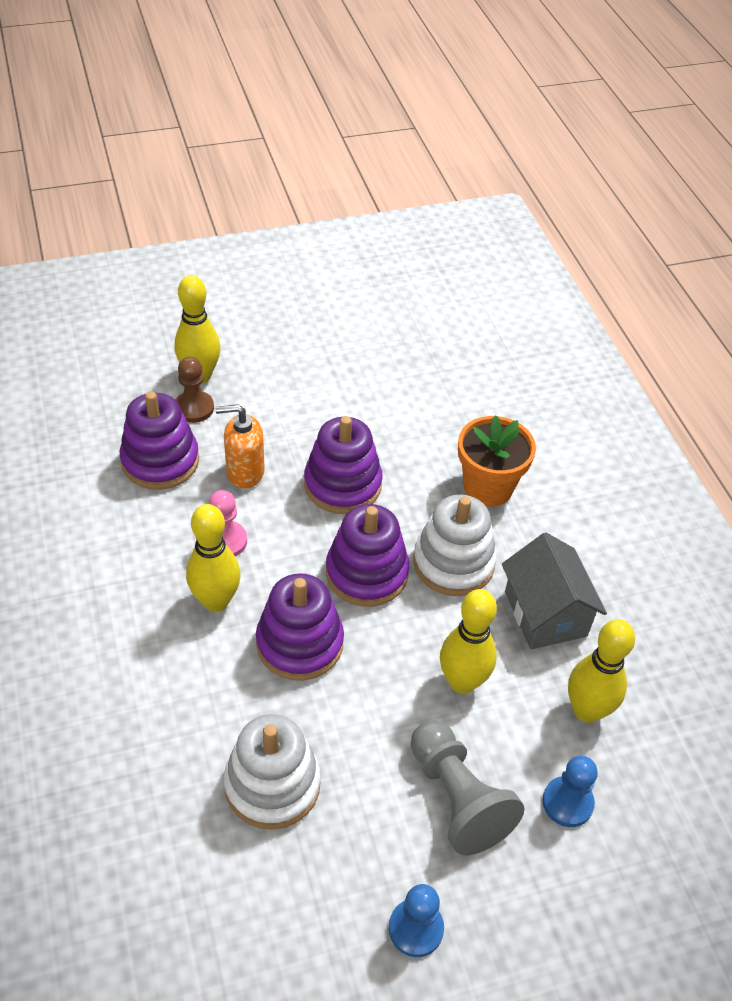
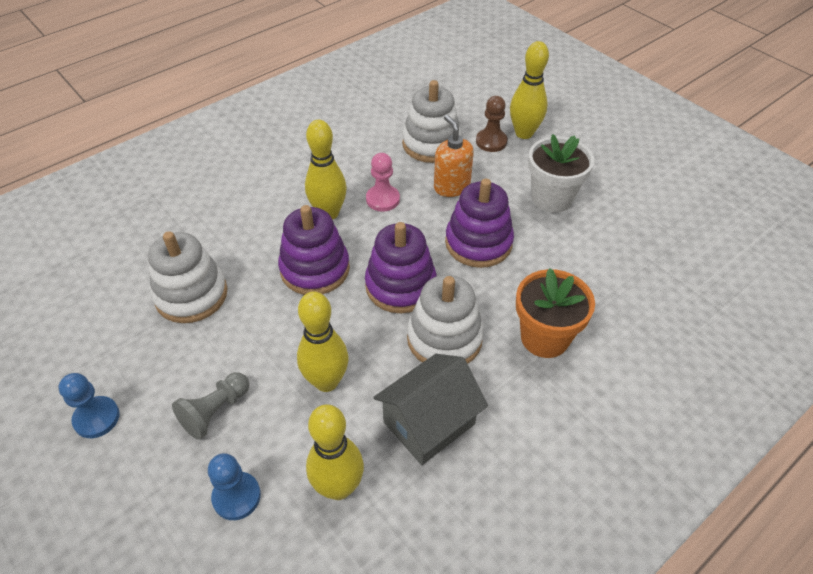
camera: 70 degrees right, 0 degrees up
purple stacking toy [120,391,199,490] -> white stacking toy [402,80,462,163]
grey pawn [411,720,525,855] -> grey pawn [172,372,249,440], size x0.65
none -> white flower pot [528,134,594,213]

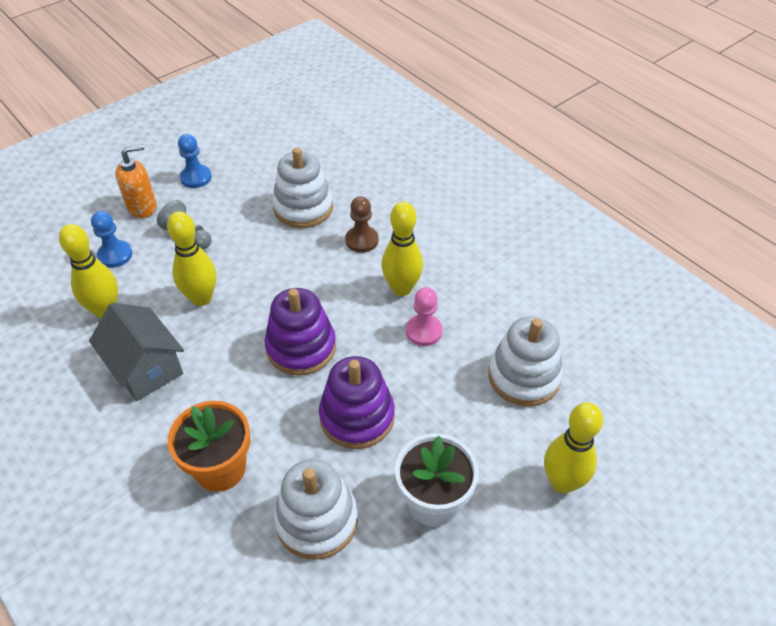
camera: 90 degrees right, 0 degrees up
purple stacking toy [278,205,350,295] -> none
white stacking toy [407,275,484,364] -> white stacking toy moved to [274,459,358,560]
orange soap dispenser [434,115,474,197] -> orange soap dispenser moved to [115,144,157,218]
brown pawn [476,96,508,152] -> brown pawn moved to [345,196,379,253]

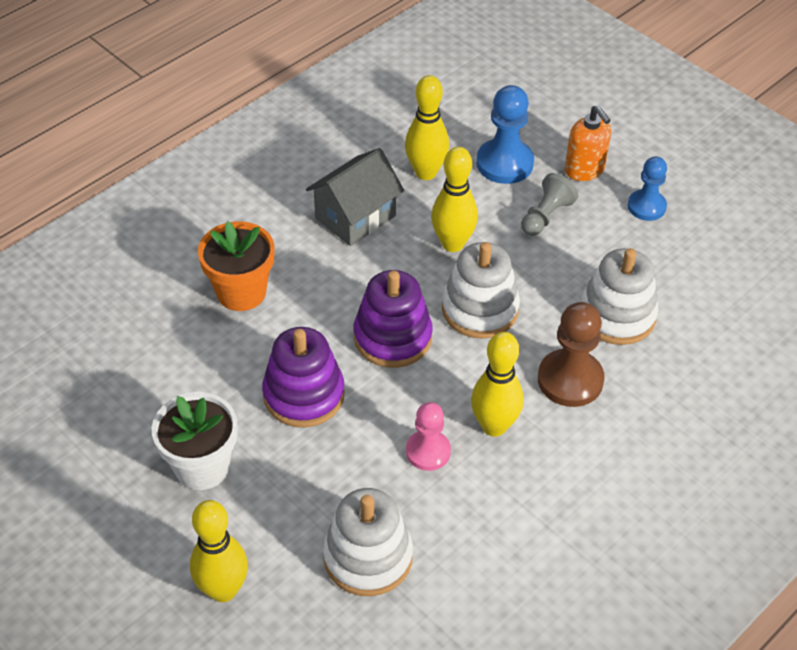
camera: 85 degrees right, 0 degrees up
blue pawn [91,211,132,268] -> blue pawn [476,85,534,184], size x1.53
white stacking toy [274,459,358,560] -> white stacking toy moved to [442,242,520,339]
brown pawn [345,196,379,253] -> brown pawn [538,302,605,407], size x1.53

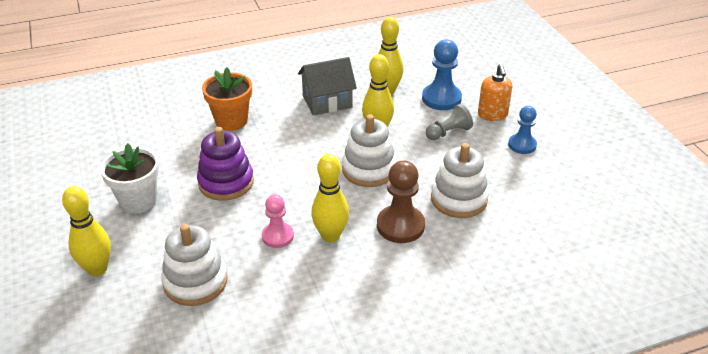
camera: 25 degrees right, 10 degrees down
purple stacking toy [354,270,433,368] -> none

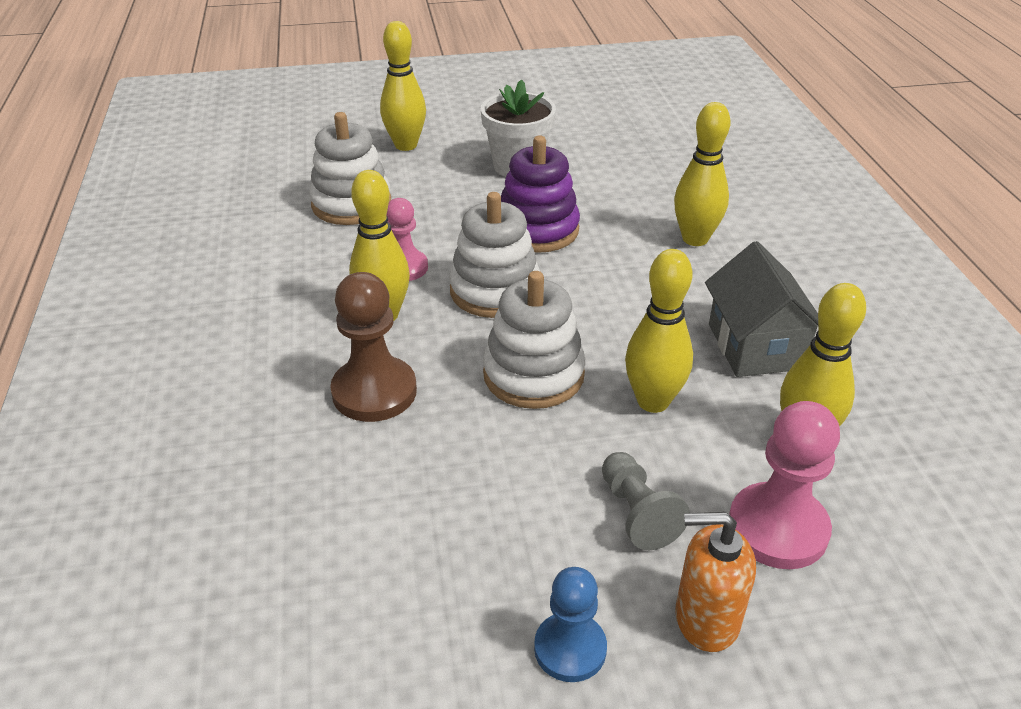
camera: 100 degrees right, 0 degrees up
orange flower pot [202,67,252,131] -> yellow bowling pin [674,102,731,246]
blue pawn [422,39,462,110] -> pink pawn [729,401,840,569]
white stacking toy [431,143,489,218] -> white stacking toy moved to [449,192,540,318]

